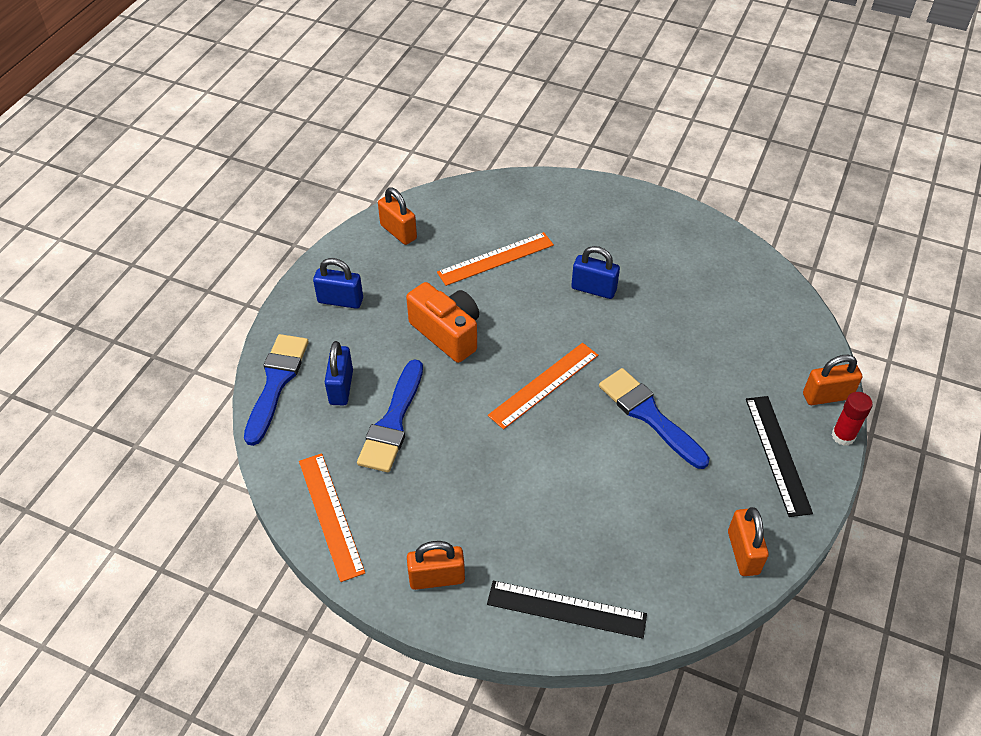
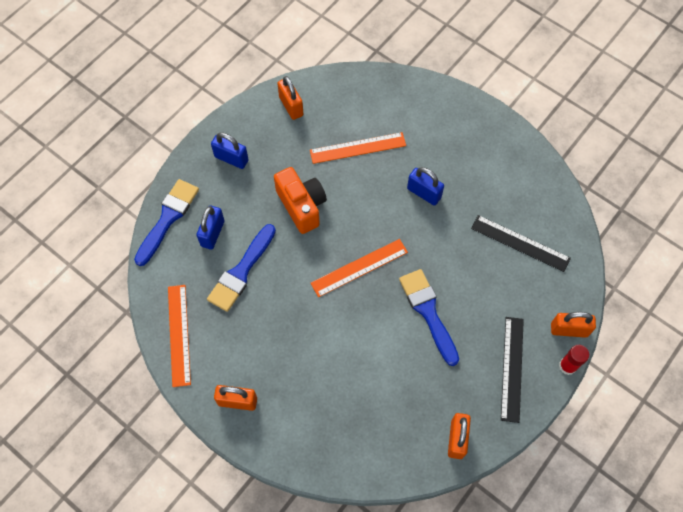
camera: 15 degrees right, 15 degrees up
black ruler [487,581,647,639] -> black ruler moved to [471,215,571,272]

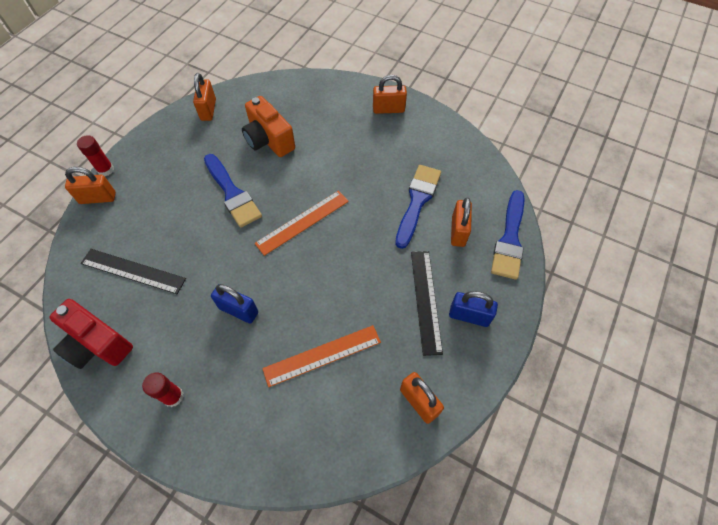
camera: 170 degrees right, 5 degrees down
orange ruler [168,285,191,387] -> none
blue padlock [196,206,225,250] -> orange padlock [451,198,472,247]
orange camera [274,167,327,234] -> orange camera moved to [242,96,295,157]
black ruler [501,317,524,423] -> black ruler moved to [411,251,443,356]
none -> red camera [50,299,133,369]
none -> red glue stick [142,372,184,407]

